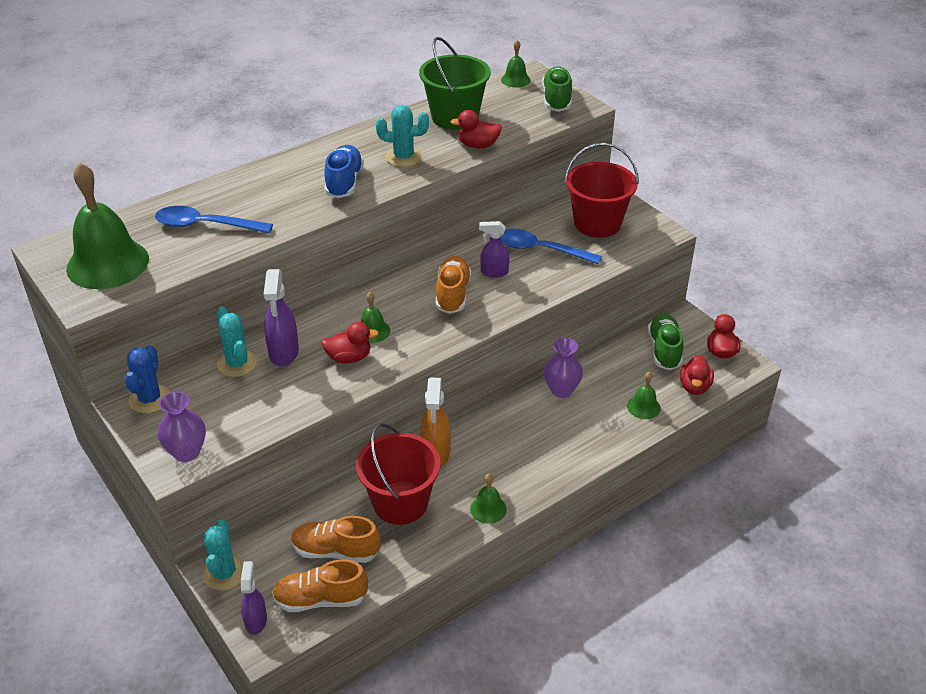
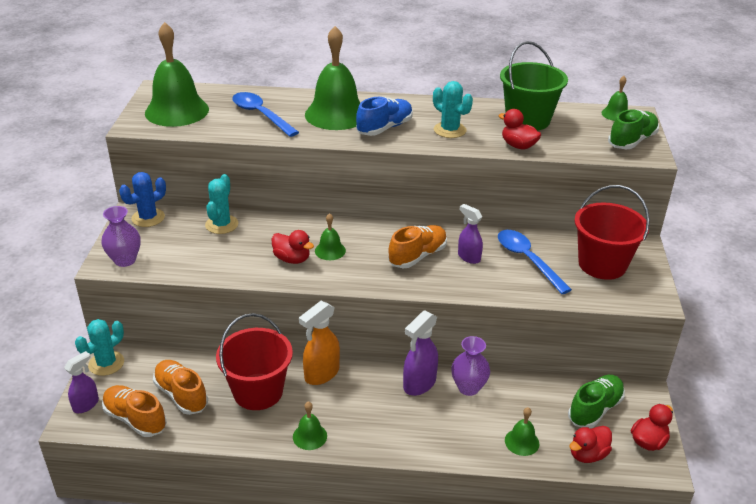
camera: 40 degrees right, 5 degrees down
purple spray bottle [264,269,299,367] -> purple spray bottle moved to [403,310,438,396]
none -> green bell [305,26,360,130]

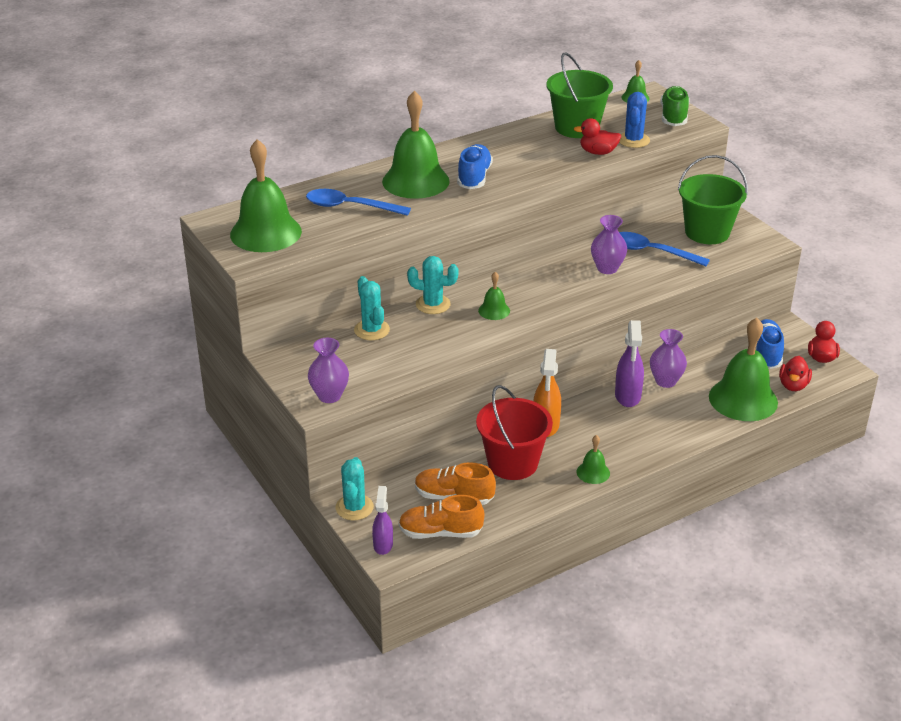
camera: 35 degrees left, 0 degrees up
blue cactus [119,172,166,227] -> blue cactus moved to [619,92,650,148]
red duck [272,230,314,264] -> none
orange shoe [388,225,447,268] -> none
turquoise cactus [433,81,473,138] -> turquoise cactus moved to [407,256,459,314]
purple spray bottle [458,204,483,264] -> purple vase [591,215,627,274]
green bell [505,407,539,456] -> green bell [709,318,778,421], size x2.17
green shoe [568,375,625,428] -> blue shoe [755,319,784,369]
red bucket [574,185,650,280] -> green bucket [678,155,748,244]

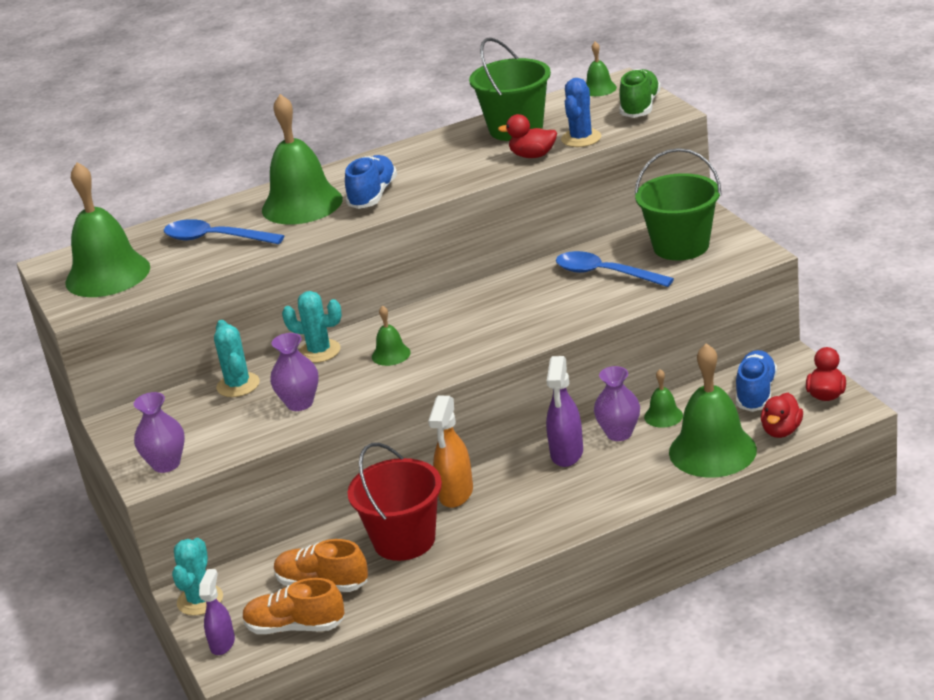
camera: 10 degrees right, 5 degrees down
green bell [577,435,610,484] -> green bell moved to [644,369,683,428]
purple vase [591,215,627,274] -> purple vase moved to [270,333,318,411]

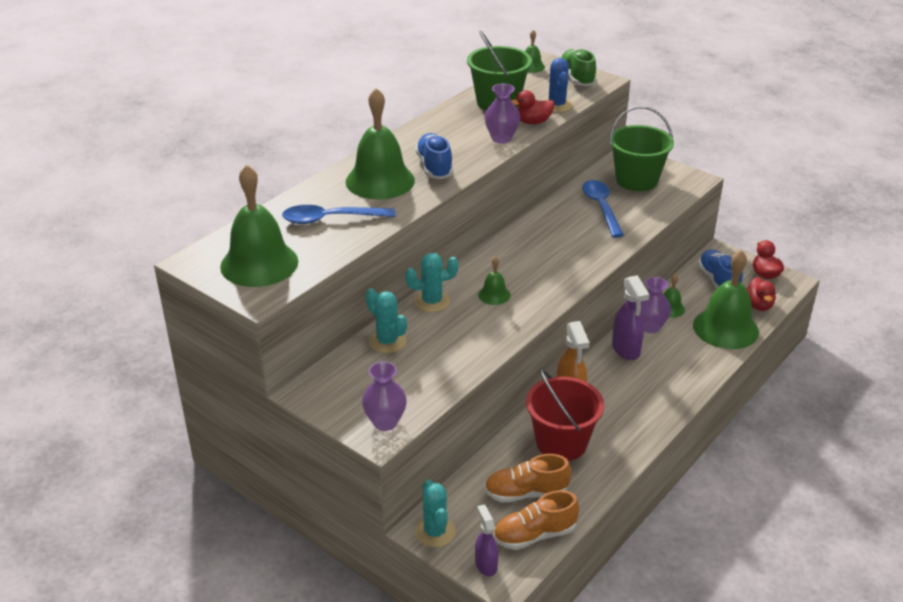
camera: 30 degrees left, 5 degrees up
purple vase [270,333,318,411] -> purple vase moved to [485,84,520,144]
blue spoon [556,251,674,287] -> blue spoon turned 75 degrees clockwise [582,180,624,238]

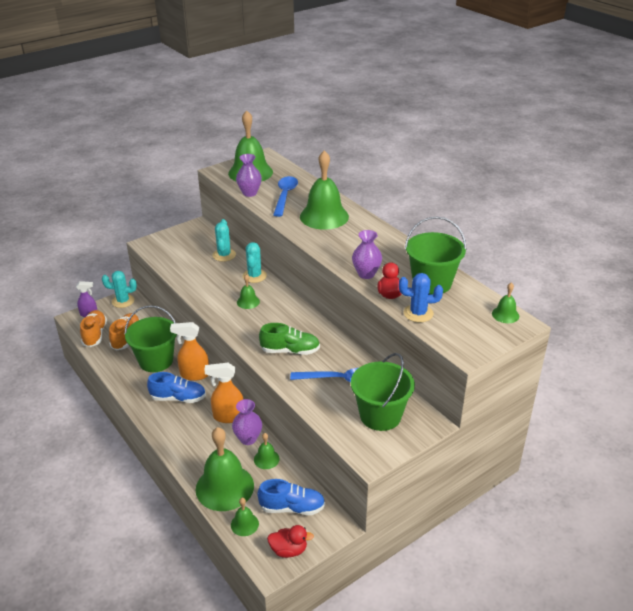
camera: 105 degrees right, 0 degrees up
purple vase [362,362,407,431] -> purple vase moved to [236,154,262,197]
turquoise cactus [366,288,407,353] -> turquoise cactus turned 60 degrees counterclockwise [213,219,236,262]
blue shoe [415,133,453,179] -> blue shoe moved to [147,372,206,403]
red bucket [526,369,604,461] -> green bucket [125,305,177,372]
green shoe [561,49,597,86] -> green shoe moved to [259,323,320,355]
purple spray bottle [612,275,649,360] -> orange spray bottle [204,363,244,423]
red duck [746,277,776,311] -> green bell [231,498,259,536]

